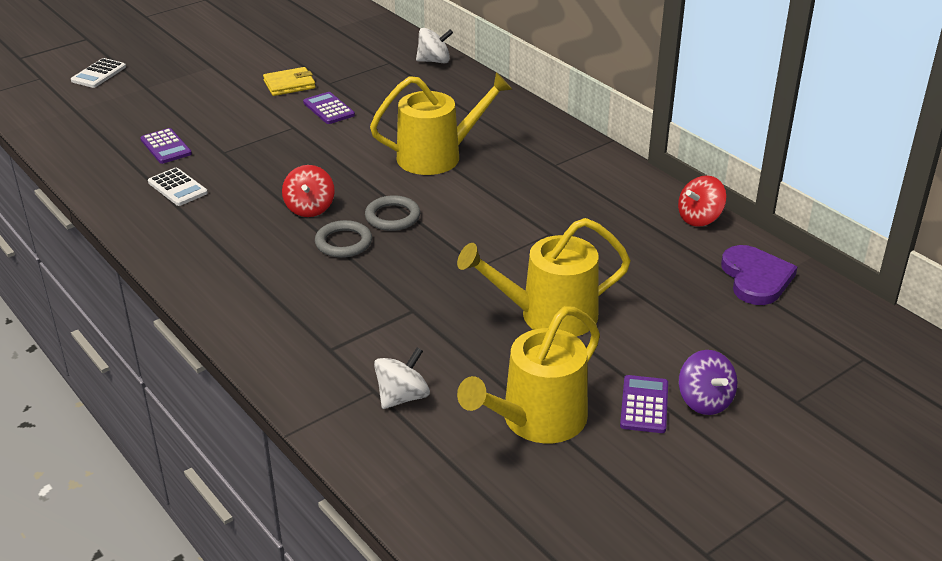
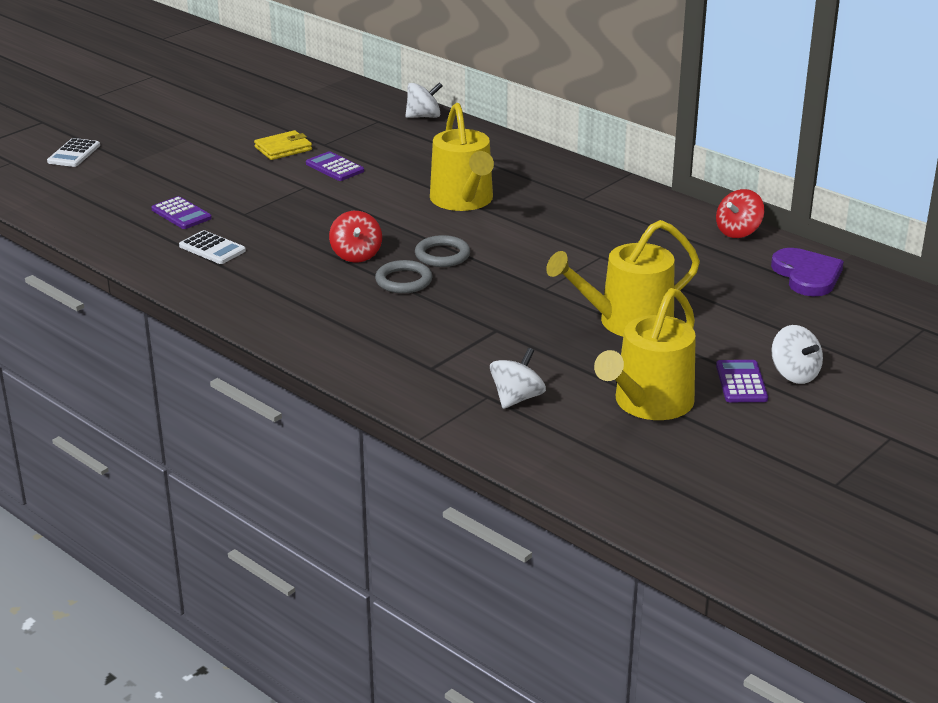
camera: 10 degrees left, 5 degrees down
yellow watering can [370,72,512,175] -> yellow watering can turned 105 degrees clockwise [430,103,494,211]
purple spinning top [679,350,737,415] -> white spinning top [771,325,823,384]

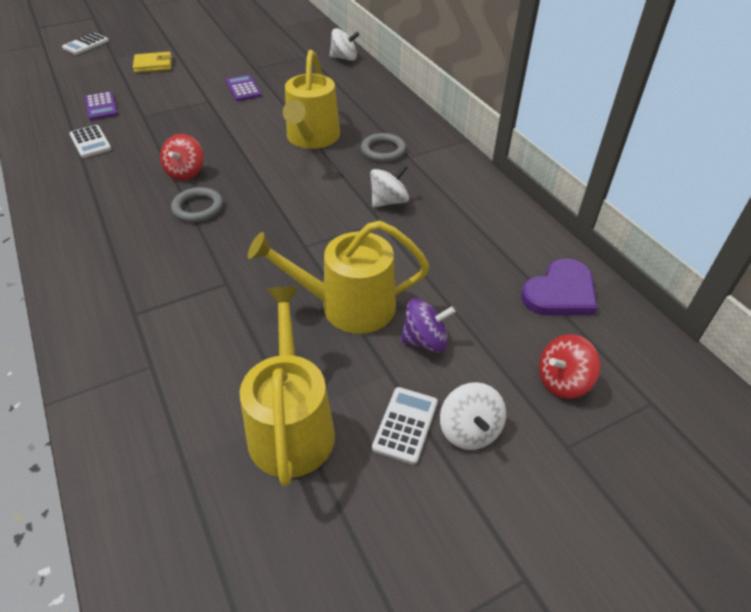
camera: 20 degrees right, 15 degrees up
yellow wallet [254,130,312,160] -> yellow wallet moved to [133,52,172,73]
grey ring [415,235,470,267] -> grey ring moved to [361,133,406,162]
white spinning top [490,348,546,409] -> white spinning top moved to [370,164,409,208]
yellow watering can [594,288,696,420] -> yellow watering can turned 120 degrees clockwise [240,287,335,486]
red spinning top [716,189,764,238] -> red spinning top moved to [539,334,600,399]
purple calculator [716,360,768,402] -> white calculator [372,387,438,465]
purple heart [771,248,844,296] -> purple heart turned 45 degrees clockwise [521,258,597,315]
none -> purple spinning top [400,299,456,353]

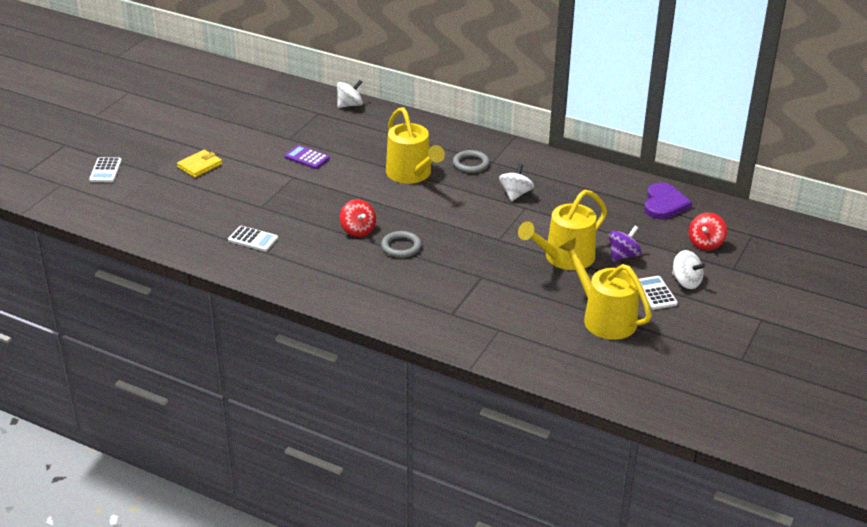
camera: 35 degrees left, 10 degrees down
purple calculator [85,92,118,120] -> none

